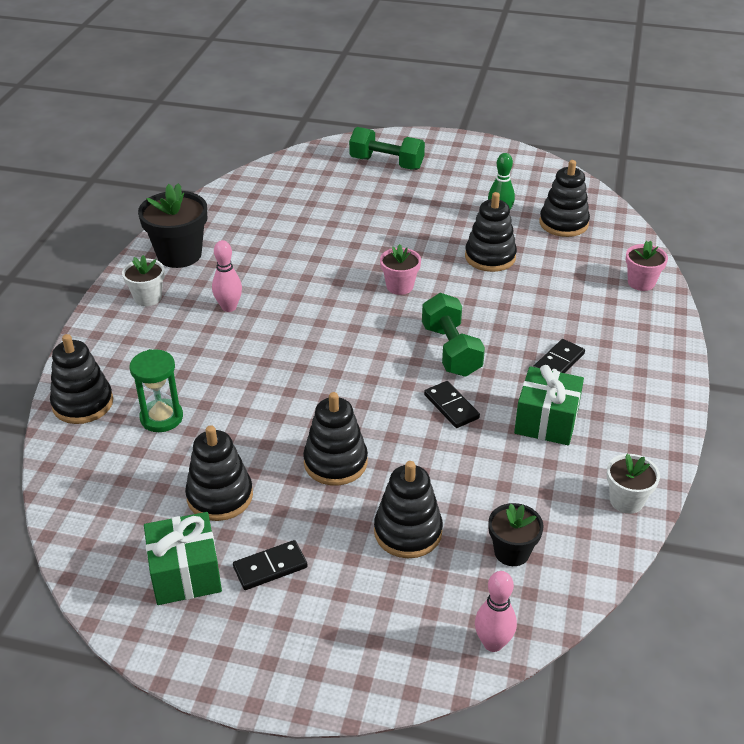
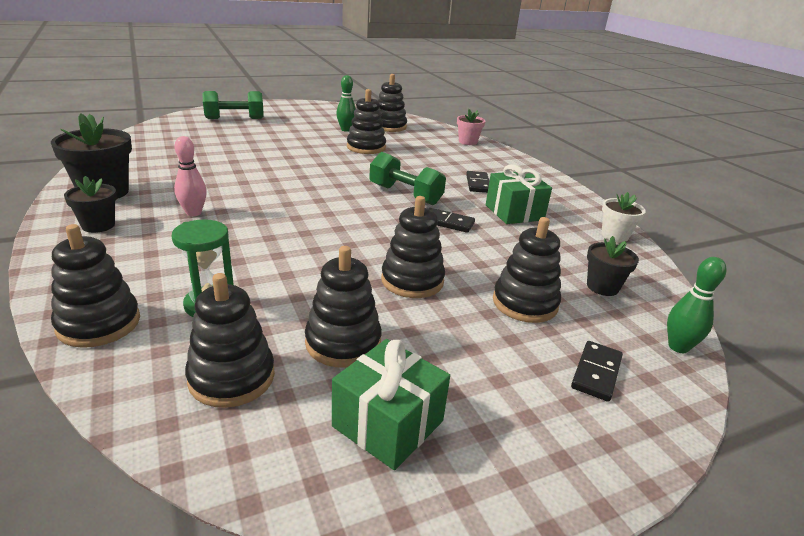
camera: 40 degrees left, 10 degrees down
white flower pot [122,255,165,306] -> black flower pot [64,176,117,233]
black domino [233,540,308,590] -> black domino moved to [571,341,623,402]
pink flower pot [380,244,421,295] -> none
pink bowling pin [475,571,517,652] -> green bowling pin [667,257,726,353]
none -> black stacking toy [185,273,275,408]

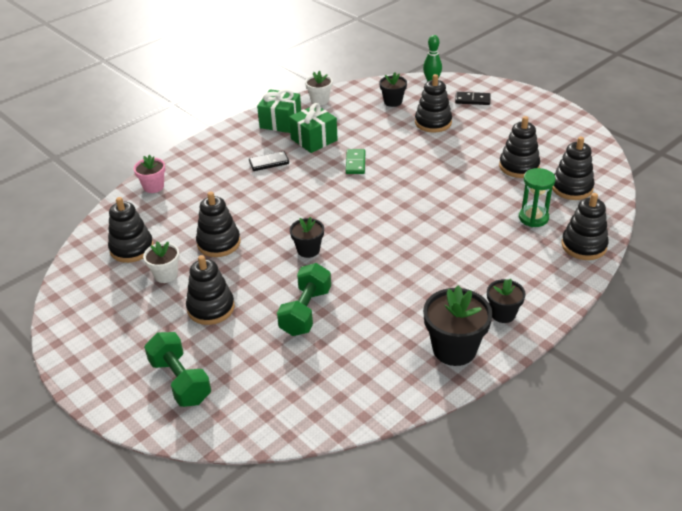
camera: 105 degrees left, 10 degrees up
pink bowling pin [174,136,207,216] -> none
green gift [332,339,450,470] -> green gift moved to [257,89,301,133]
green bowling pin [336,75,356,132] -> white flower pot [143,241,179,283]
green dumbbell [369,152,446,205] -> green dumbbell moved to [277,263,331,336]
black stacking toy [381,196,445,298] -> black stacking toy moved to [186,255,235,325]
black domino [428,208,475,233] -> green domino [346,149,365,174]
none -> black flower pot [290,217,324,258]

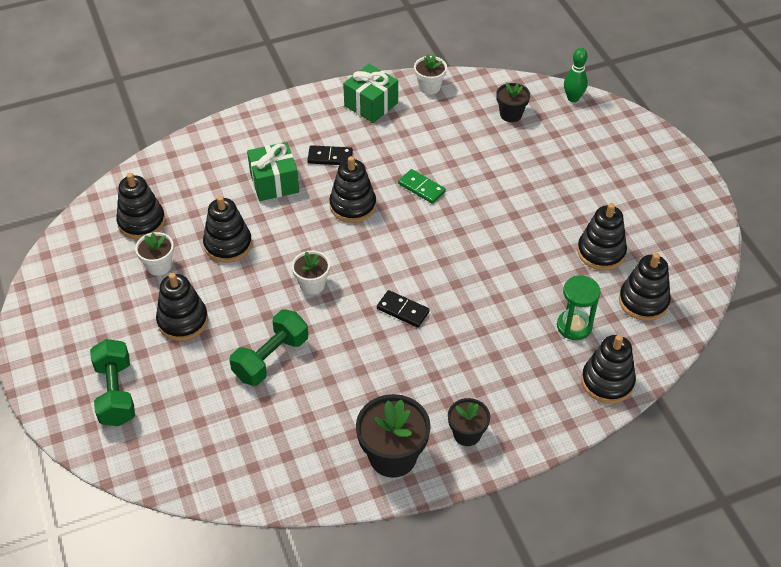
camera: 20 degrees right, 10 degrees up
pink flower pot [134,155,165,193] -> none
green gift [289,103,338,153] -> green gift moved to [247,142,299,201]
black flower pot [290,217,324,258] -> white flower pot [292,250,330,295]
green domino [346,149,365,174] -> green domino turned 75 degrees counterclockwise [398,169,446,204]
black stacking toy [415,74,452,133] -> black stacking toy moved to [329,156,376,223]
black domino [455,92,490,105] -> black domino moved to [377,290,430,328]

